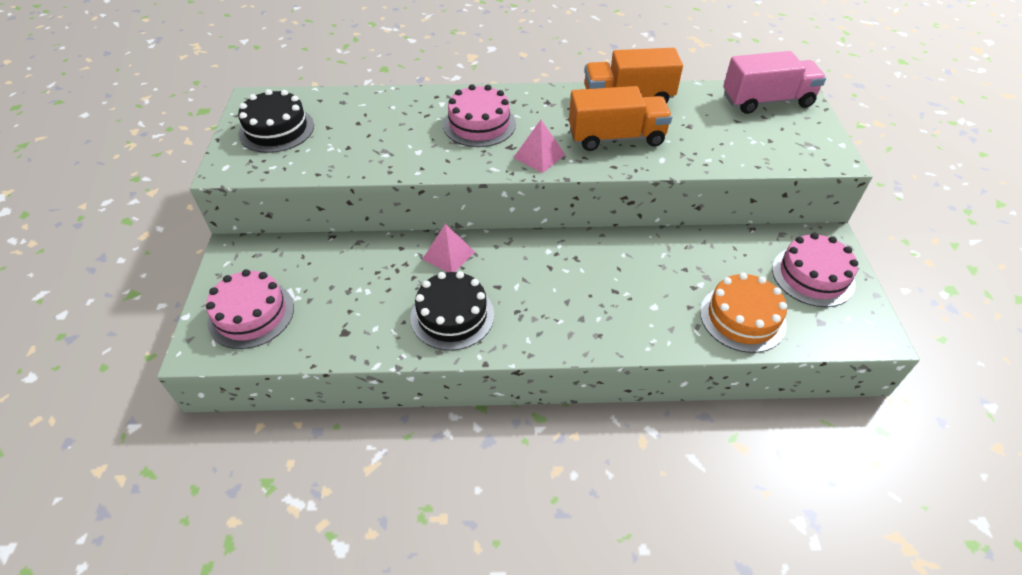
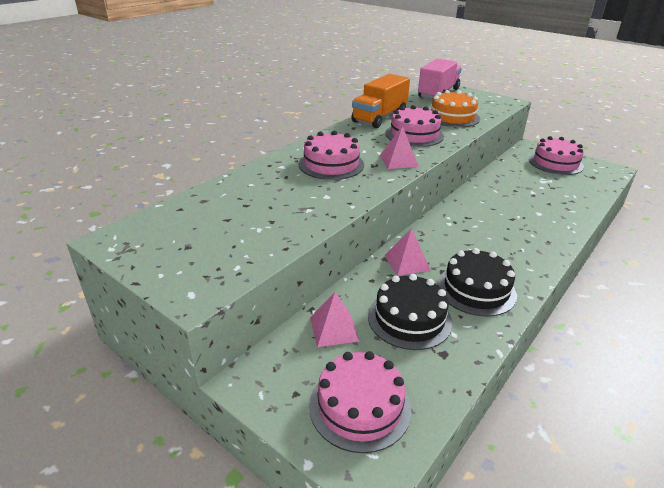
camera: 50 degrees left, 15 degrees down
black cake [238,89,314,153] -> black cake moved to [368,274,452,350]
orange truck [569,86,672,151] -> pink cake [385,105,444,147]
orange cake [700,272,787,353] -> orange cake moved to [431,90,480,127]
none -> pink pyramid [310,292,359,347]

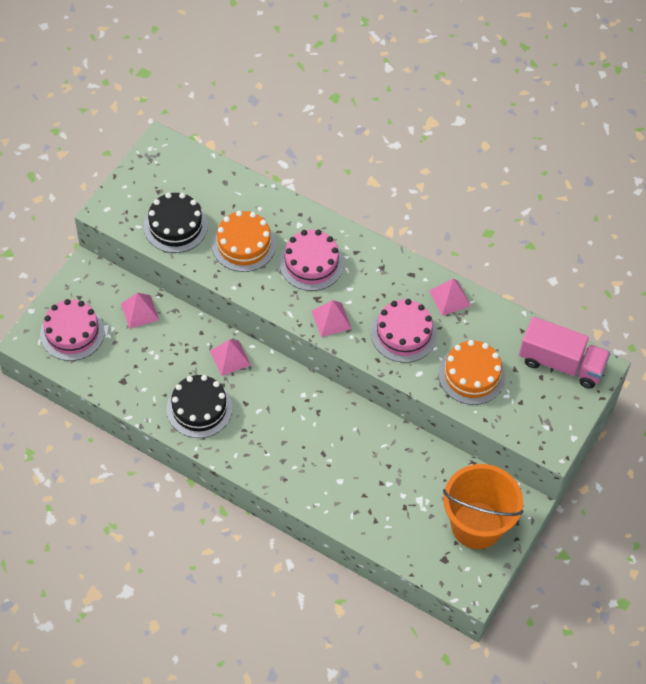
camera: 80 degrees right, 25 degrees up
orange truck [351,74,410,128] -> pink pyramid [429,278,471,316]
black cake [368,274,452,350] -> black cake moved to [144,193,208,253]
pink cake [529,136,584,175] -> orange bucket [443,464,523,549]
none -> orange cake [212,211,276,272]

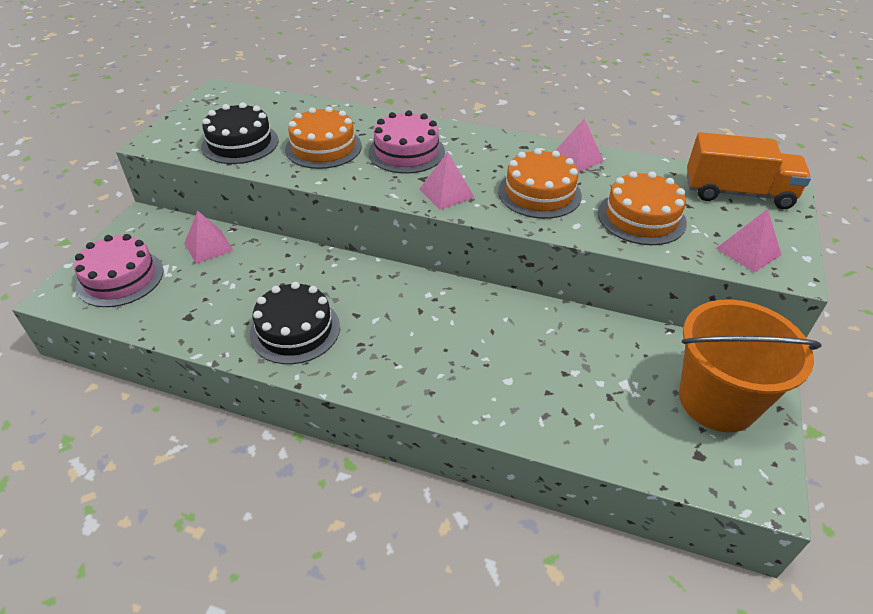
camera: 10 degrees left, 15 degrees down
pink pyramid [210,339,250,376] -> pink pyramid moved to [716,209,781,272]
pink cake [371,299,437,363] -> orange cake [498,148,582,219]
pink truck [519,316,611,389] -> orange truck [687,132,811,209]

